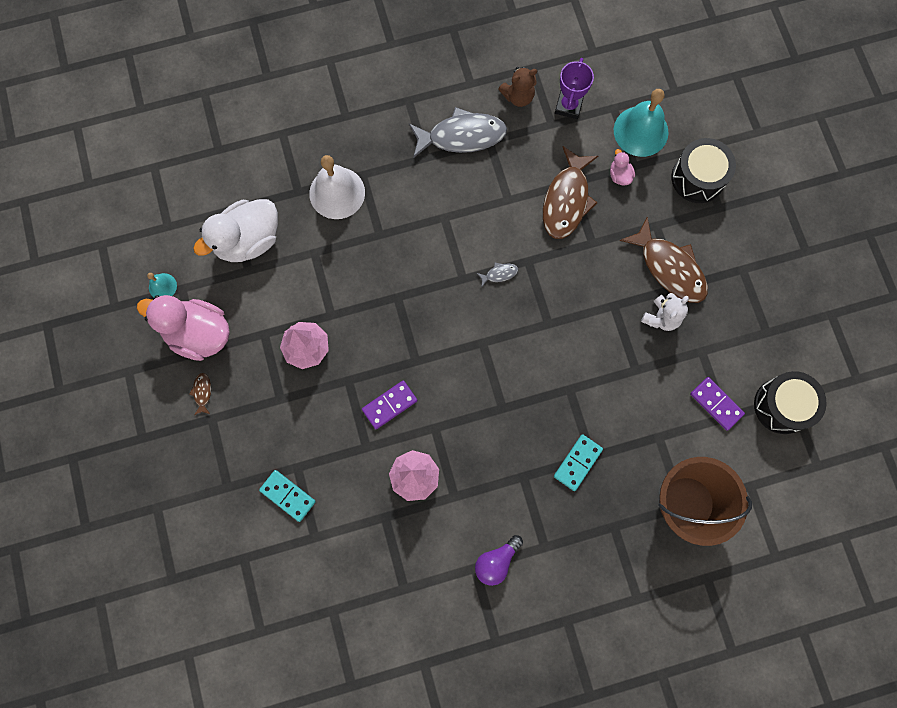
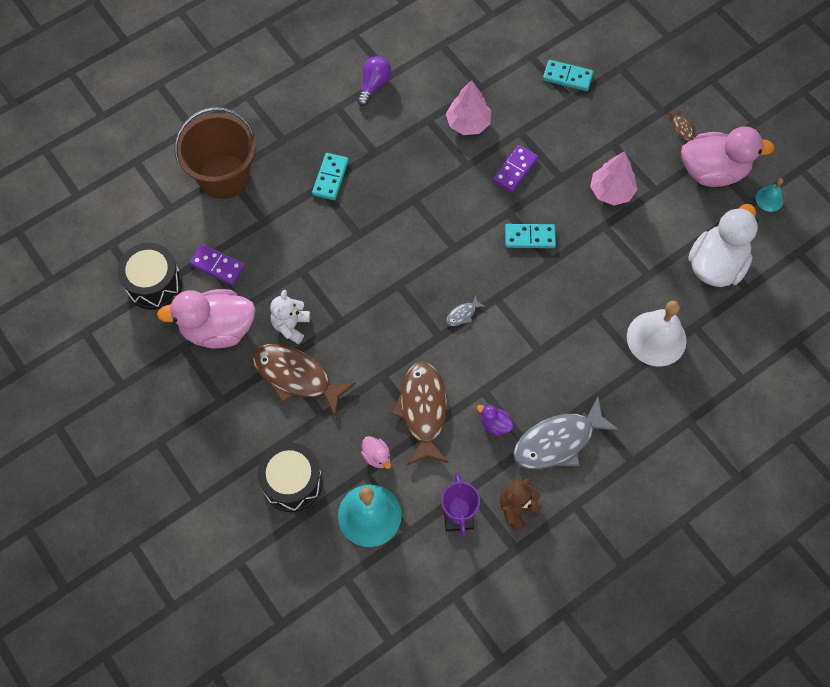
camera: 160 degrees right, 10 degrees down
none -> pink duck [157,289,256,349]
none -> purple duck [477,404,514,436]
none -> turquoise domino [505,224,556,248]

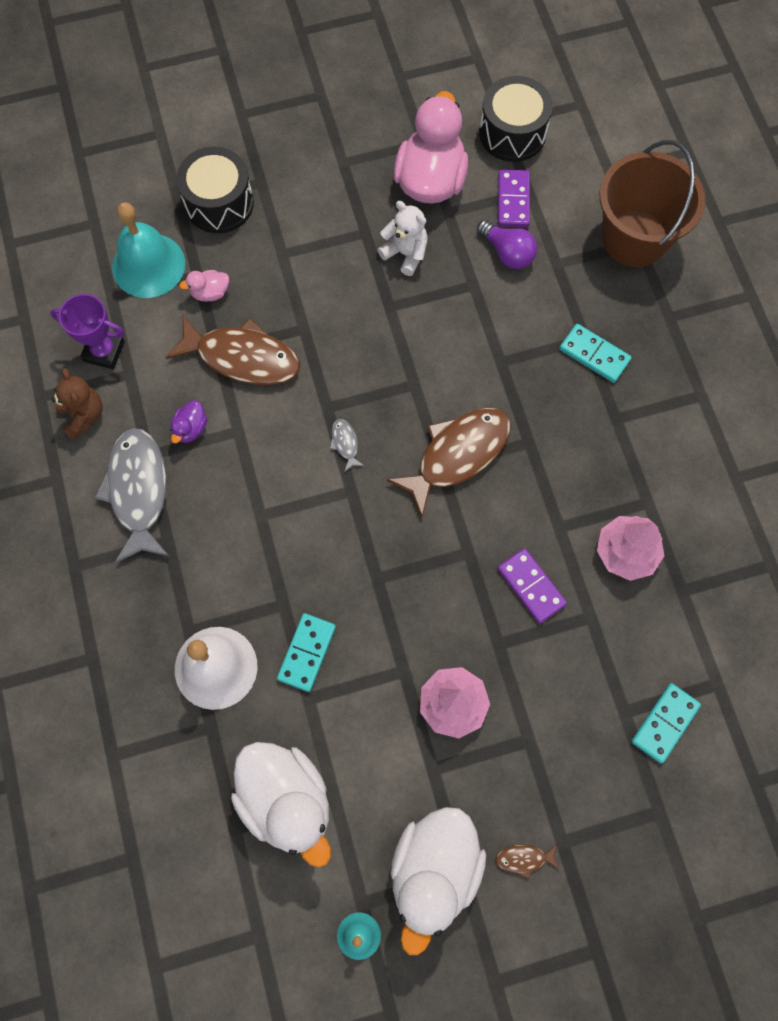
camera: 110 degrees right, 5 degrees up
purple domino [189,244,245,285] -> purple domino turned 45 degrees counterclockwise [498,169,530,227]
brown fish [252,344,356,416] -> brown fish moved to [387,408,511,517]
purple light bulb [357,56,391,106] -> purple light bulb moved to [477,220,537,269]
purple duck [477,404,514,436] -> purple duck turned 150 degrees clockwise [170,400,207,443]
turquoise domino [505,224,556,248] -> turquoise domino moved to [277,613,336,692]
pink duck [681,126,775,187] -> white duck [391,807,486,955]

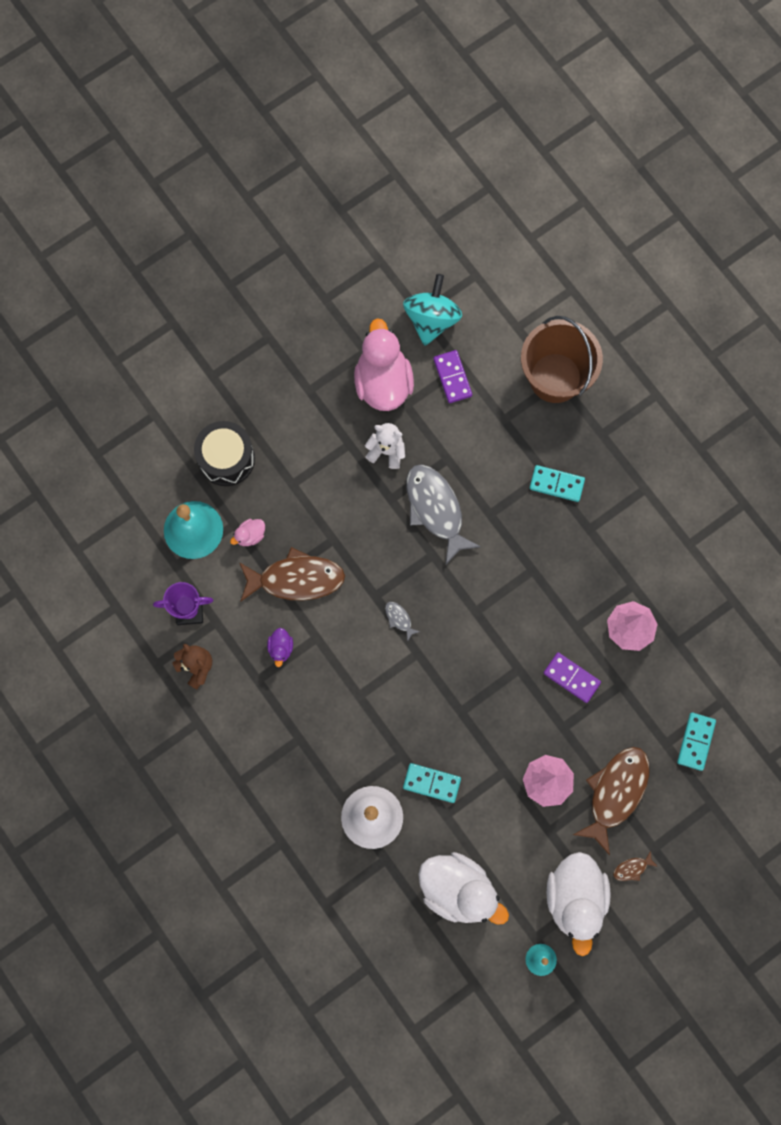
camera: 20 degrees left, 5 degrees up
grey fish [94,428,169,563] -> grey fish moved to [406,464,481,564]
turquoise domino [277,613,336,692] -> turquoise domino turned 75 degrees counterclockwise [403,763,461,803]
brown fish [387,408,511,517] -> brown fish moved to [573,747,650,855]
purple light bulb [477,220,537,269] -> none
black drum [479,76,553,162] -> turquoise spinning top [403,274,462,346]

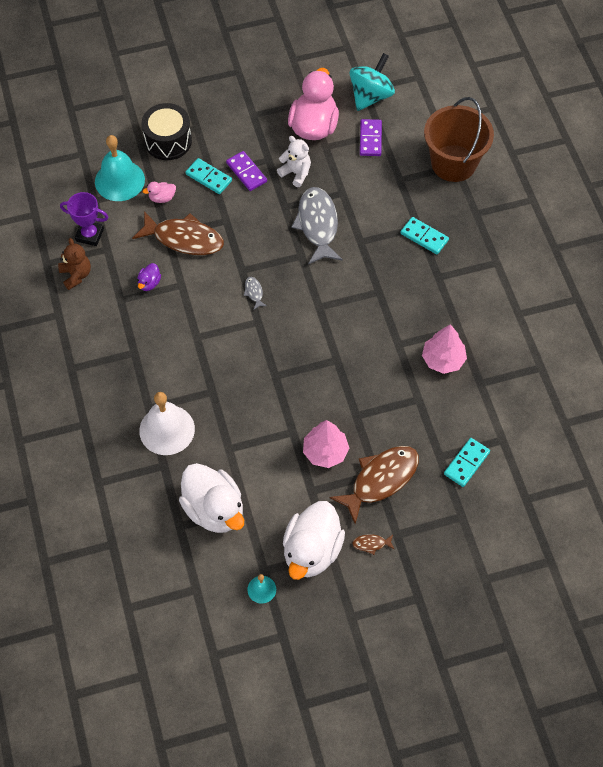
camera: 20 degrees right, 15 degrees down
turquoise domino [403,763,461,803] -> turquoise domino moved to [186,158,232,194]
purple domino [544,652,601,703] -> purple domino moved to [226,151,267,191]

